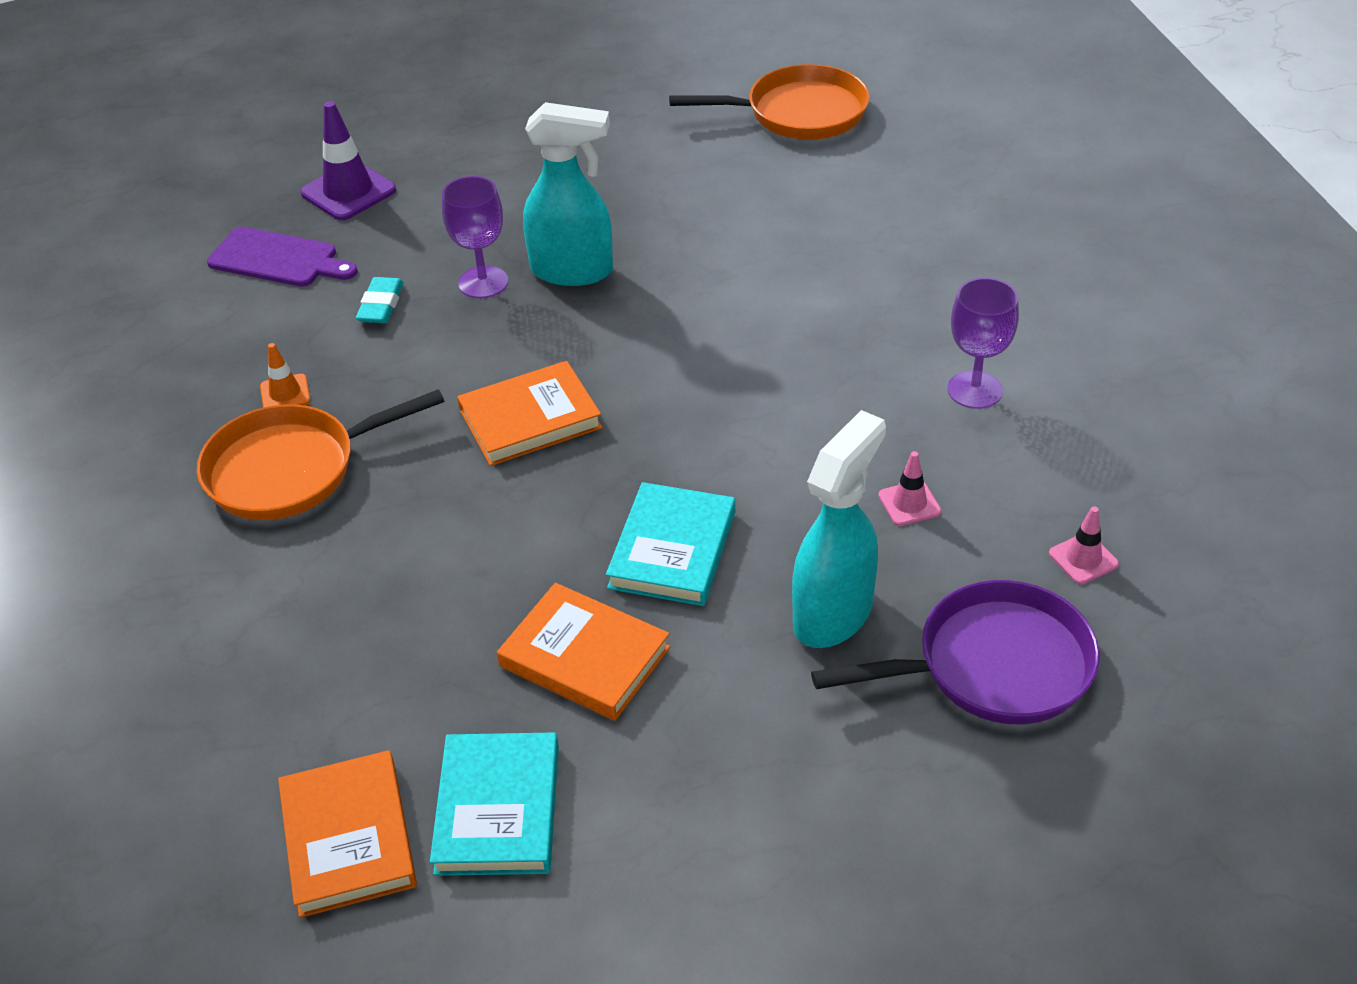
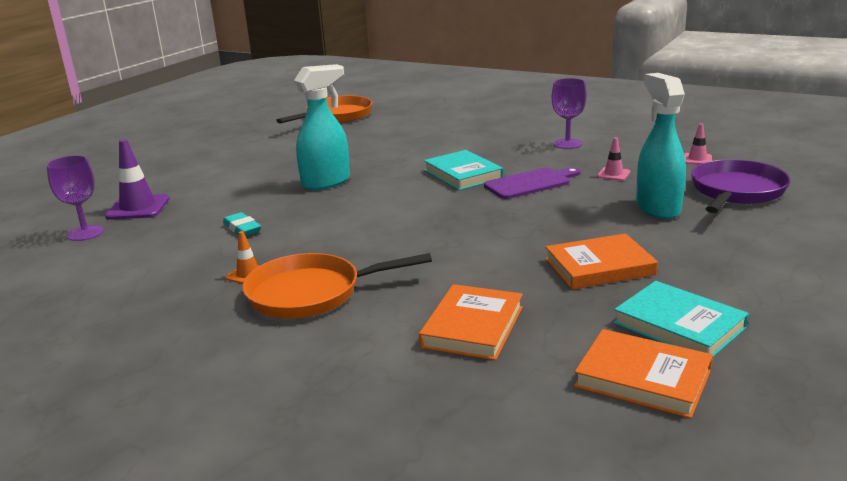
camera: 45 degrees left, 20 degrees down
orange pan [197,389,444,520] -> orange pan turned 60 degrees clockwise [242,253,432,319]
purple cutting board [207,227,358,287] -> purple cutting board moved to [484,167,581,199]
purple goblet [442,176,508,298] -> purple goblet moved to [47,155,104,241]
orange book [457,361,602,466] -> orange book moved to [419,284,523,360]
turquoise book [606,482,735,606] -> turquoise book moved to [424,150,503,190]

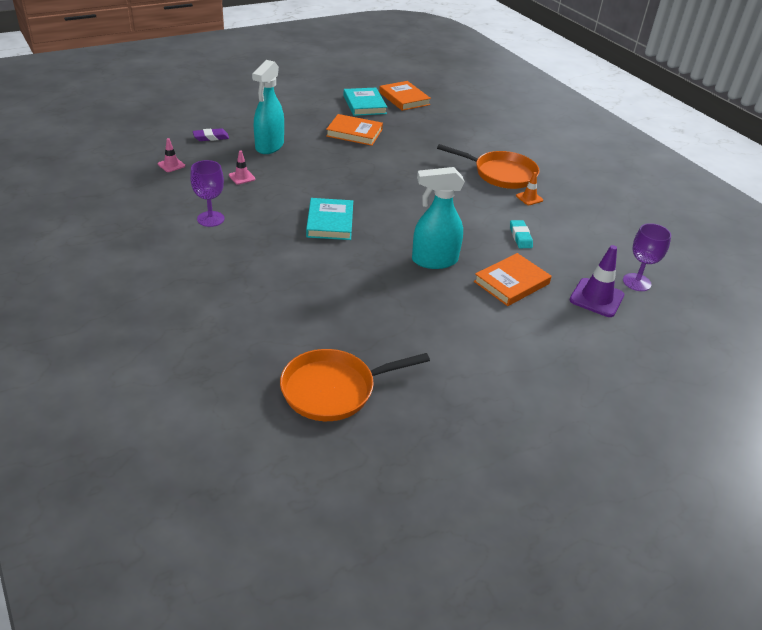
camera: 155 degrees left, 15 degrees up
orange book [419,284,523,360] -> orange book moved to [474,253,551,306]
purple cutting board [484,167,581,199] -> none
purple pan [691,159,791,213] -> purple eraser [193,128,229,141]

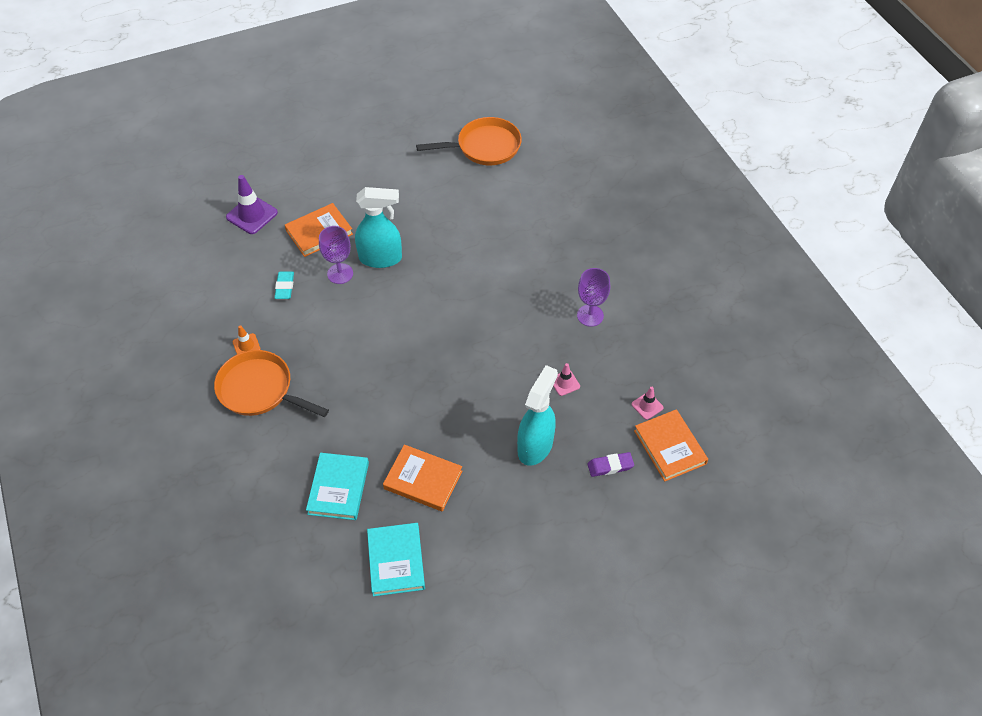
camera: 170 degrees left, 15 degrees up
turquoise book [306,198,353,240] -> turquoise book moved to [306,453,369,520]
orange book [379,81,431,111] -> orange book moved to [634,409,708,482]
purple goblet [623,223,671,291] -> purple goblet moved to [319,226,353,284]

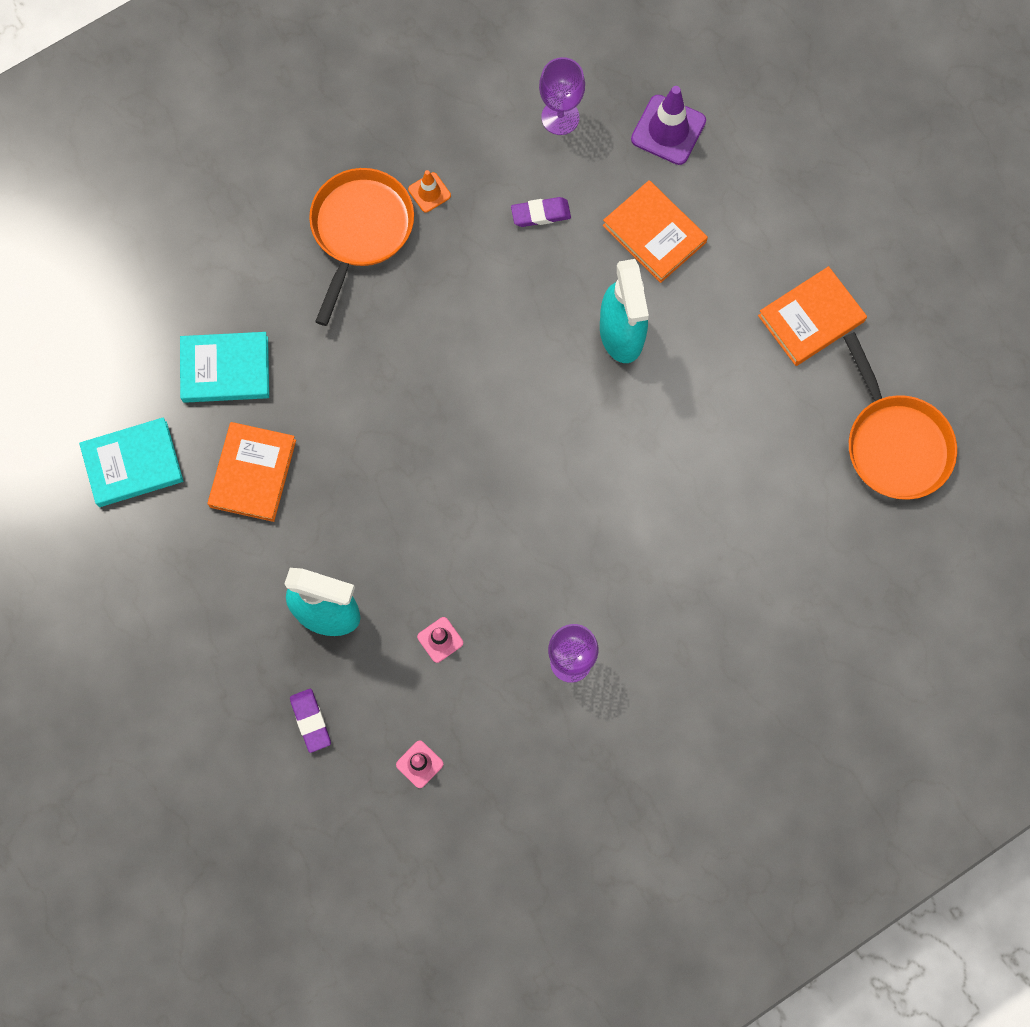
camera: 80 degrees right, 20 degrees up
turquoise eraser [274,272,294,299] -> purple eraser [511,197,571,227]
purple goblet [319,226,353,284] -> purple goblet moved to [539,57,585,135]
orange book [634,409,708,482] -> orange book moved to [758,266,867,366]

